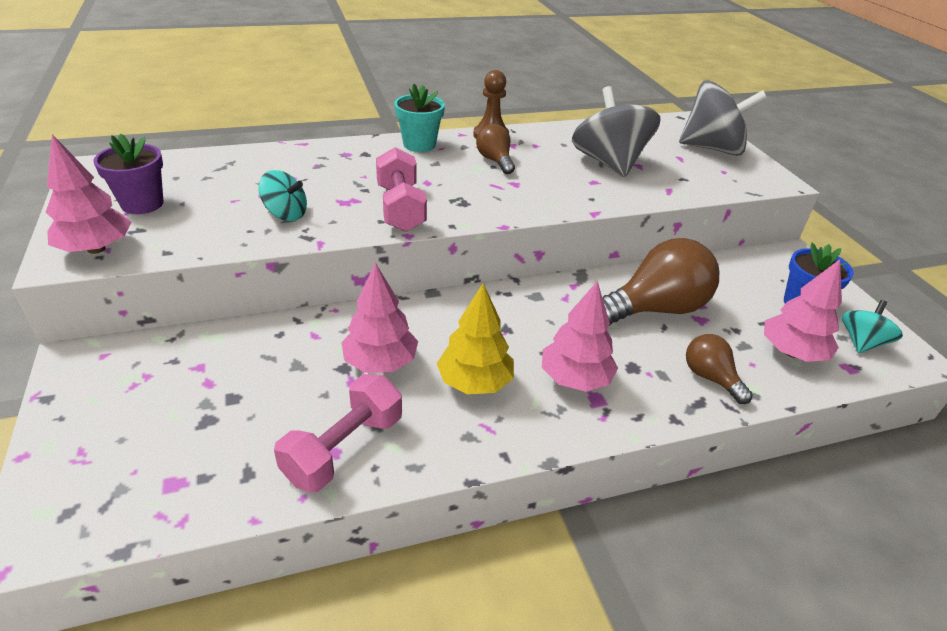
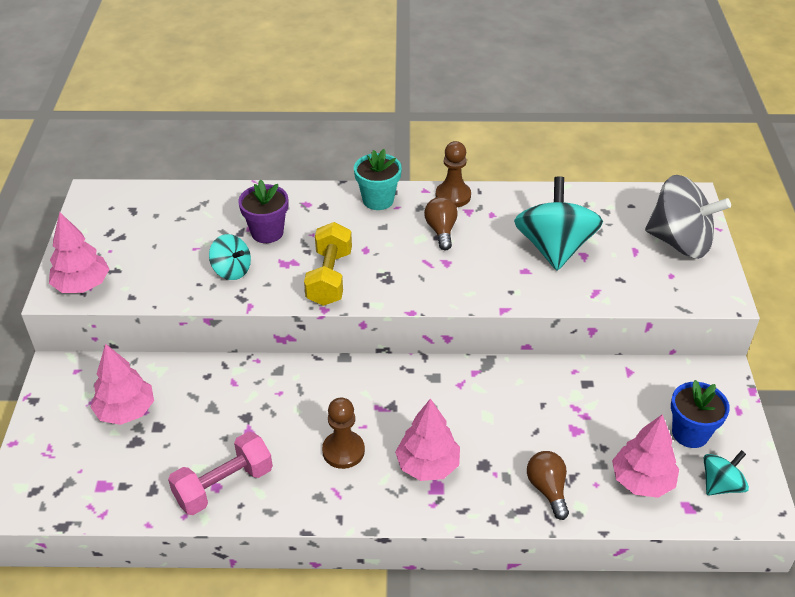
camera: 20 degrees right, 5 degrees up
purple flower pot [93,134,164,214] -> purple flower pot moved to [238,180,288,243]
pink tree [341,263,418,373] -> pink tree moved to [91,343,154,425]
pink dumbbell [376,147,427,232] -> yellow dumbbell [304,222,352,306]
yellow tree [437,283,514,394] -> brown pawn [322,397,365,469]
grey spinning top [572,86,661,177] -> turquoise spinning top [514,176,603,271]
brown light bulb [602,238,719,326] -> none

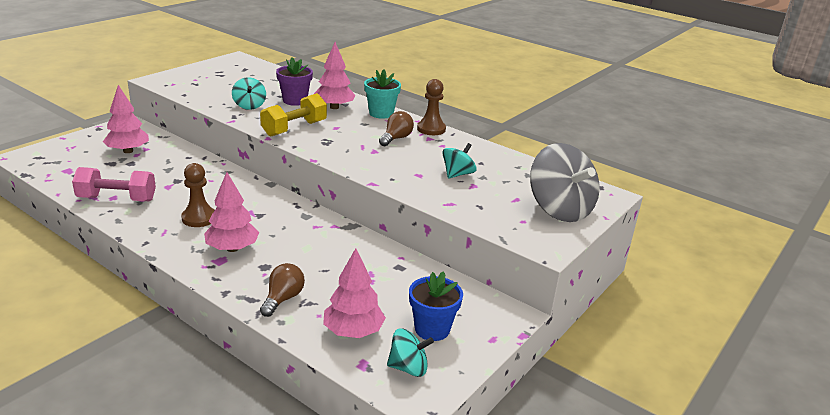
camera: 35 degrees right, 15 degrees down
pink tree [49,212,109,293] -> pink tree moved to [314,42,356,109]
turquoise spinning top [514,176,603,271] -> turquoise spinning top [442,143,477,179], size x0.52

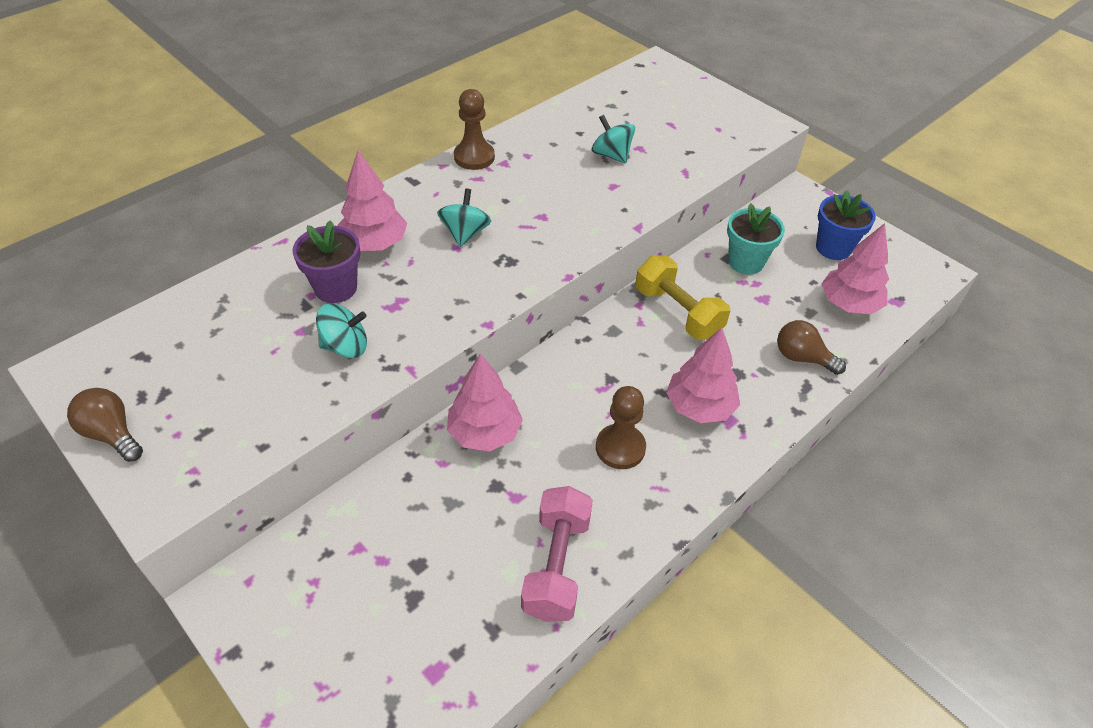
camera: 80 degrees left, 20 degrees up
pink tree [103,85,149,153] -> pink tree moved to [447,353,523,452]
yellow dumbbell [260,93,327,137] -> yellow dumbbell moved to [635,255,730,340]
turquoise flower pot [364,69,401,119] -> turquoise flower pot moved to [727,203,785,275]
brown light bulb [379,111,414,146] -> brown light bulb moved to [67,388,143,462]
turquoise spinning top [387,328,434,377] -> turquoise spinning top moved to [437,188,491,247]
grey spinning top [530,143,600,222] -> none

